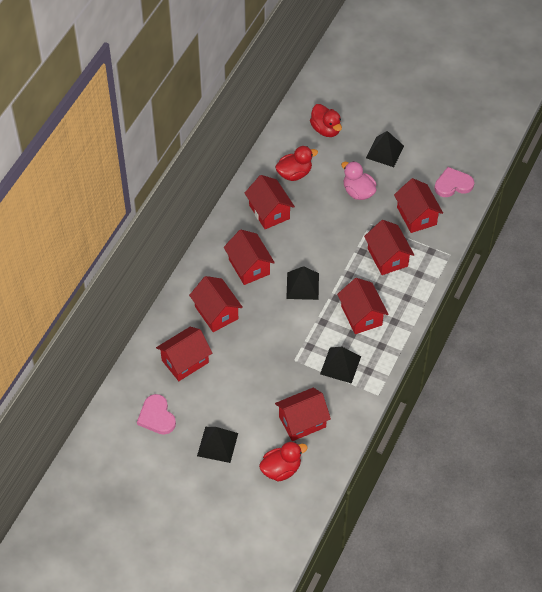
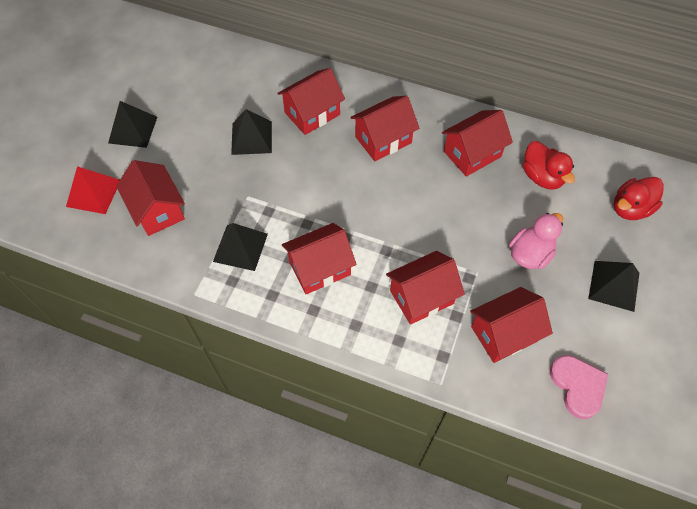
camera: 85 degrees right, 5 degrees up
pink heart [137,394,176,435] -> none
red house [156,327,212,381] -> none
red duck [259,442,308,481] -> red pyramid [66,166,120,214]
black pyramid [286,266,319,300] -> black pyramid moved to [231,109,272,155]

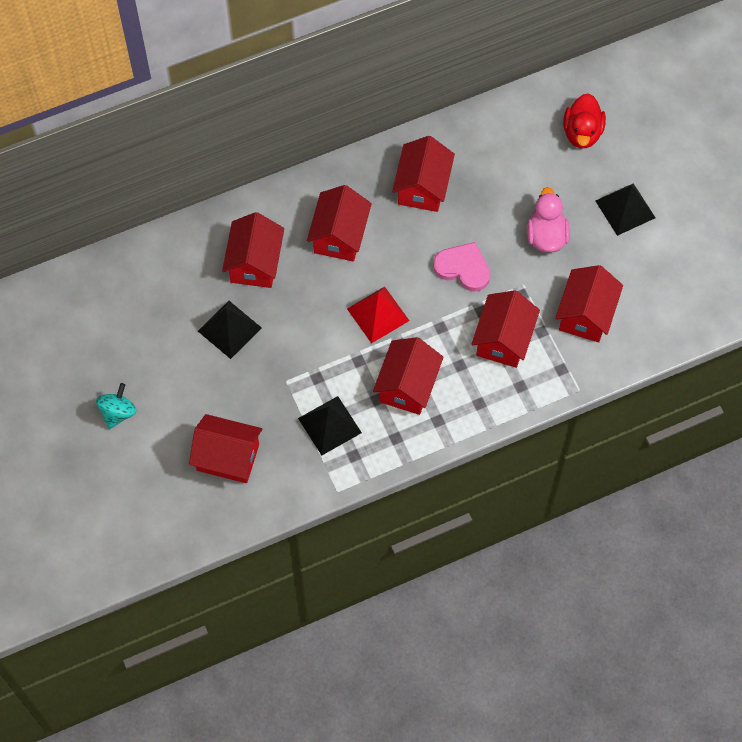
camera: 45 degrees left, 5 degrees up
red pyramid [66,166,120,214] -> red pyramid moved to [347,287,409,343]
black pyramid [108,101,157,148] -> turquoise spinning top [96,383,137,429]
red duck [523,141,575,190] -> none
pink heart [550,355,608,419] -> pink heart moved to [433,242,490,292]

